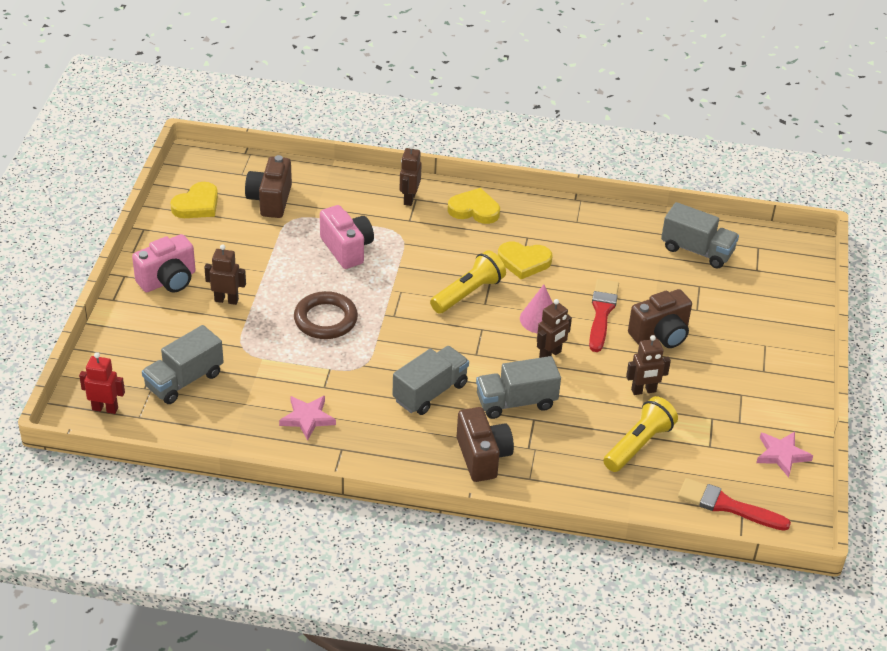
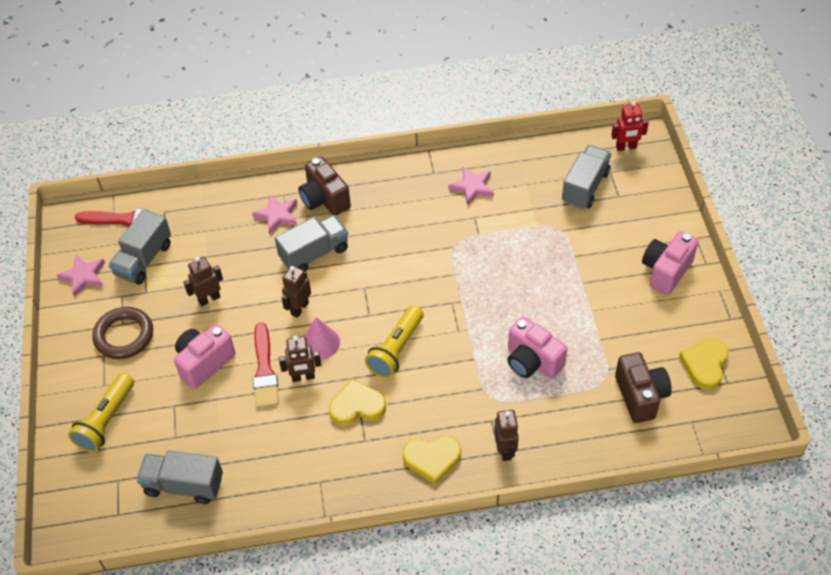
camera: 165 degrees right, 10 degrees up
brown robot [204,244,246,305] -> brown robot moved to [279,336,321,382]
brown ring [294,291,358,339] -> brown ring moved to [92,307,153,359]
grey truck [392,346,469,415] -> grey truck moved to [108,209,171,285]
yellow flashlight [603,396,678,472] -> yellow flashlight moved to [68,373,134,453]
brown camera [628,289,692,348] -> pink camera [174,324,235,389]
none -> pink star [252,195,297,234]

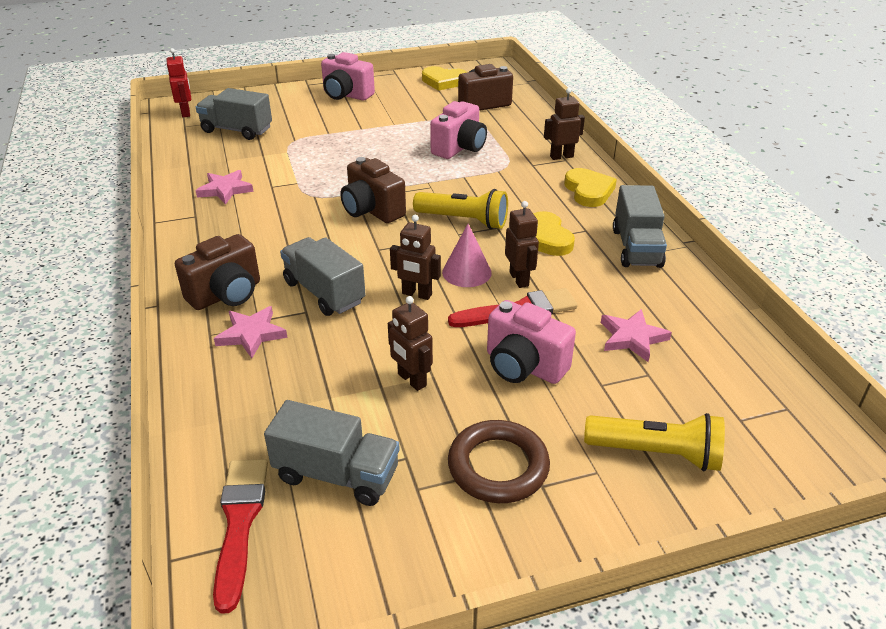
camera: 100 degrees left, 15 degrees down
pink star [57,255,105,297] -> pink star moved to [601,309,672,362]
grey truck [137,451,223,504] -> grey truck moved to [613,185,667,268]
none -> brown camera [340,157,406,223]

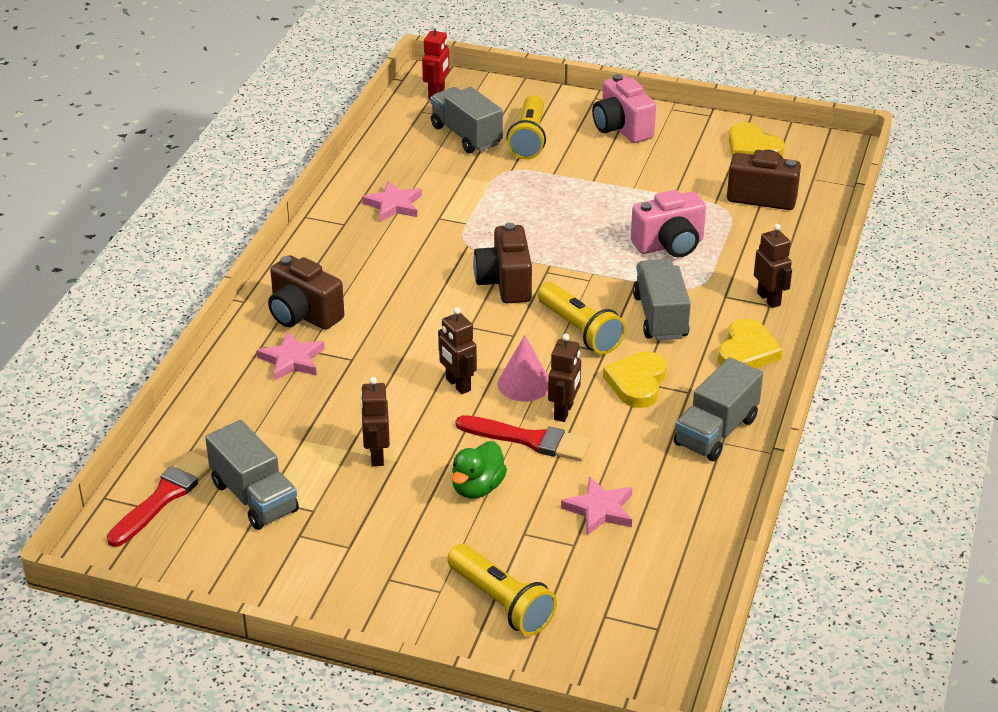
camera: 35 degrees right, 0 degrees up
brown camera [175,234,260,310] -> brown camera turned 45 degrees clockwise [268,255,344,330]
grey truck [280,237,366,316] -> grey truck moved to [633,259,691,341]
brown ring [448,420,550,503] -> none
pink camera [487,300,576,384] -> green duck [452,441,507,499]
brown robot [544,88,585,160] -> brown robot turned 45 degrees clockwise [754,224,792,308]
none -> yellow flashlight [506,95,546,160]

